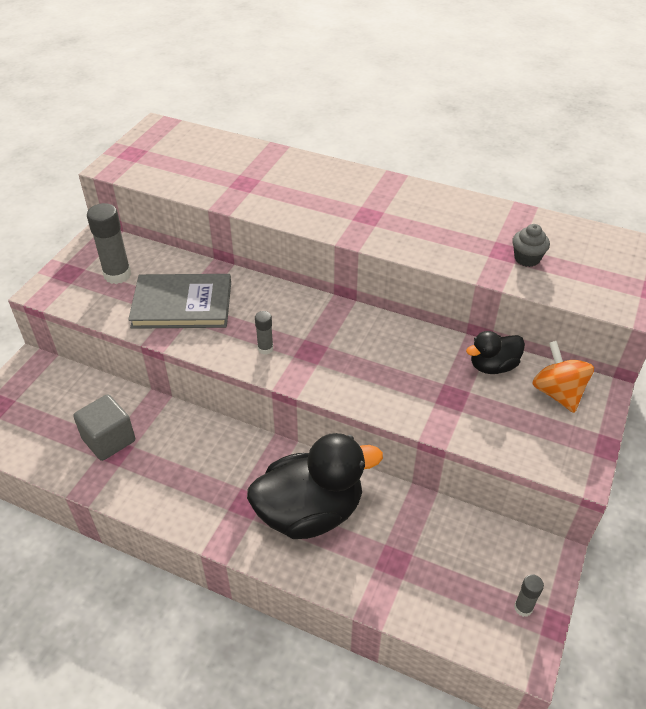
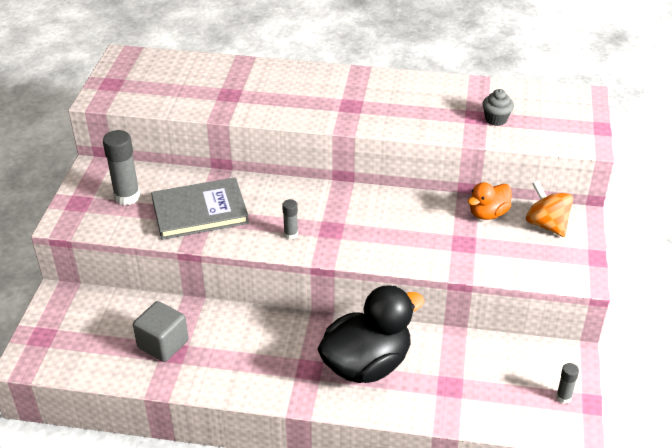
camera: 15 degrees left, 5 degrees down
black duck [466,331,525,374] -> orange duck [468,182,512,220]

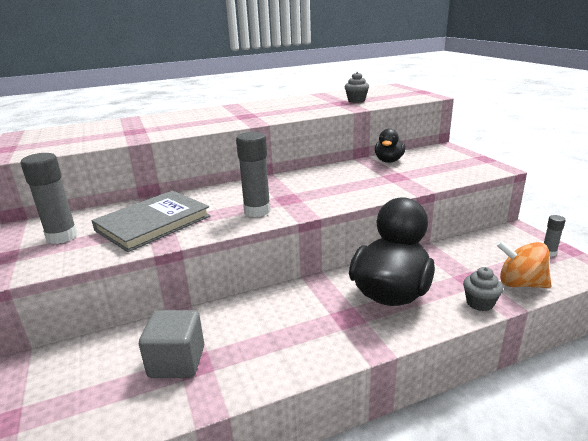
camera: 30 degrees left, 15 degrees down
grey glue stick [282,199,298,240] -> grey glue stick [236,132,271,217], size x1.89
orange duck [468,182,512,220] -> black duck [375,129,406,163]
orange spinning top [526,181,573,237] -> orange spinning top moved to [496,241,552,288]
none -> grey cupcake [463,267,503,311]

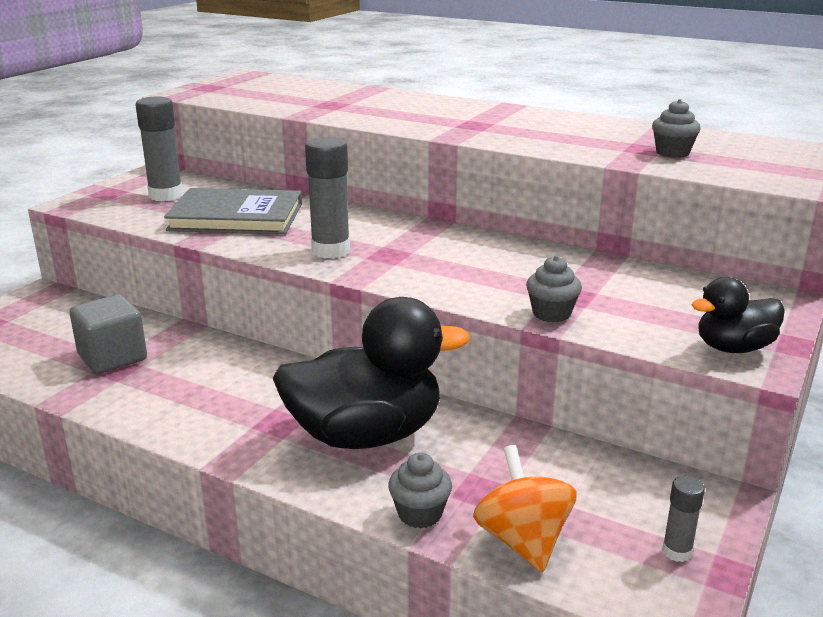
camera: 50 degrees right, 0 degrees up
black duck [375,129,406,163] -> black duck moved to [691,277,785,353]
none -> grey cupcake [526,256,582,322]

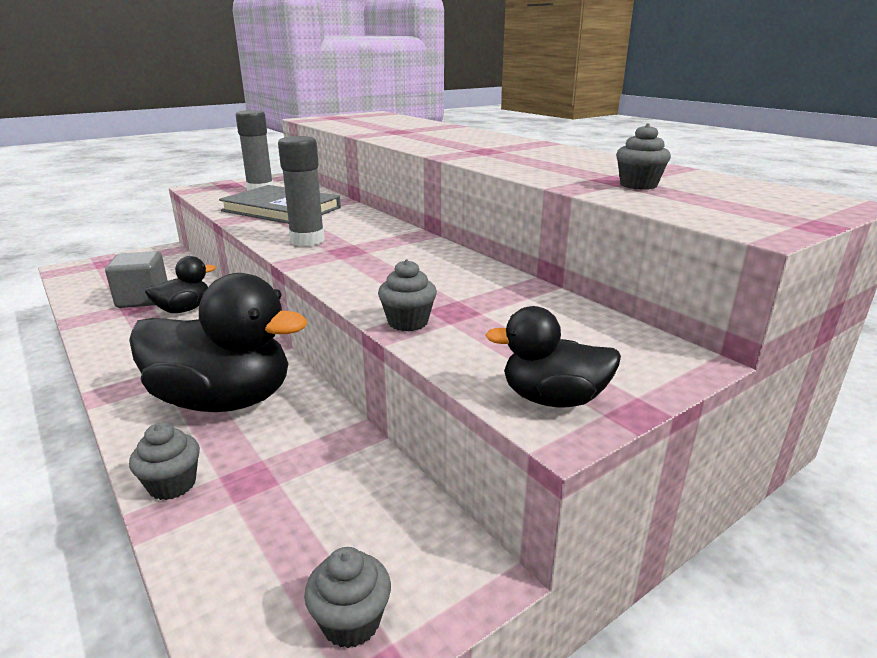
camera: 25 degrees right, 0 degrees up
orange spinning top [473,445,577,572] -> none
grey glue stick [662,476,705,562] -> grey cupcake [304,547,391,648]
none -> black duck [145,256,216,313]

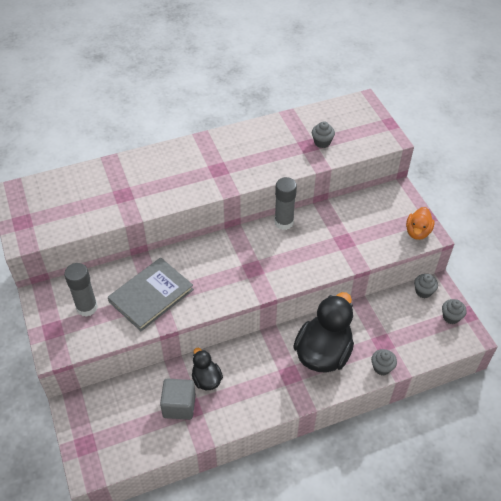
camera: 75 degrees left, 25 degrees up
grey glue stick [278,136,325,246] -> grey glue stick moved to [274,177,297,230]
grey cupcake [378,259,437,331] -> grey cupcake moved to [414,274,438,298]
black duck [485,306,621,407] -> orange duck [406,207,435,240]

